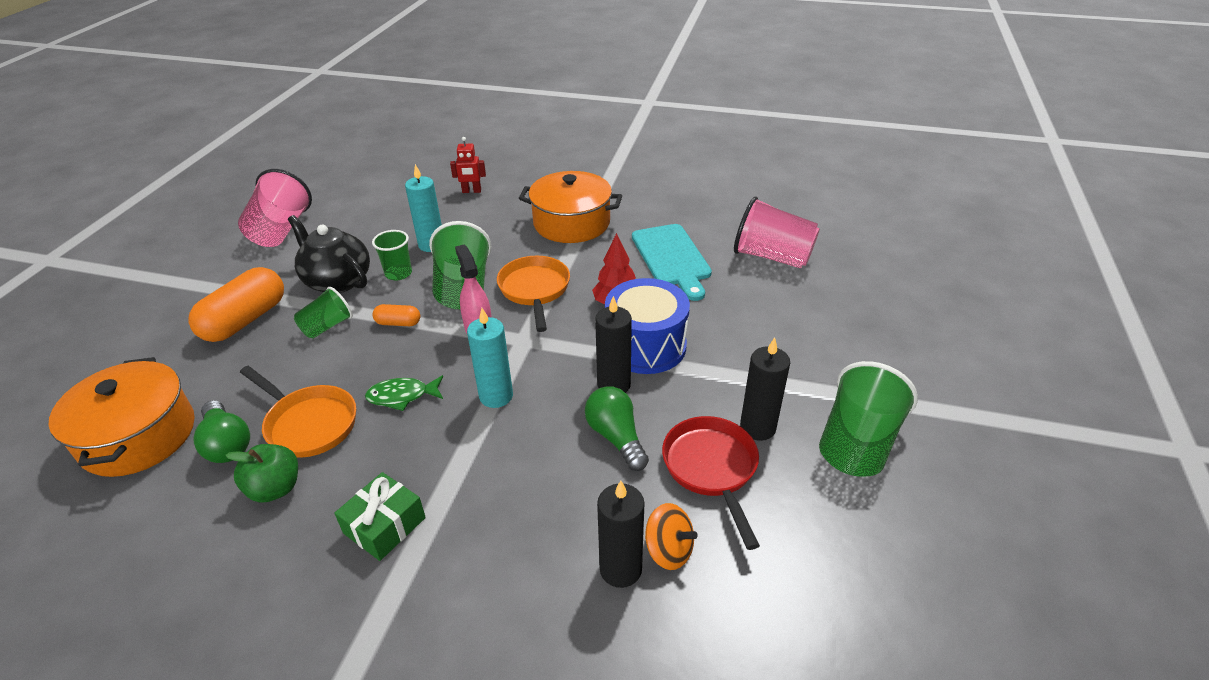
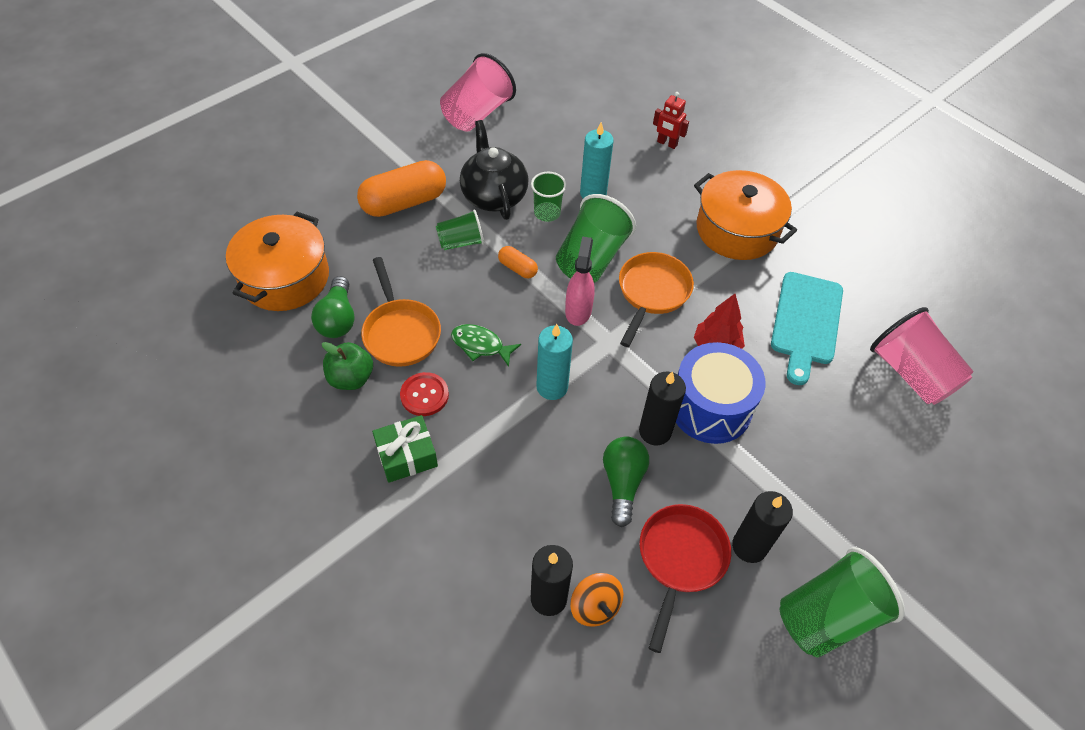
camera: 30 degrees right, 15 degrees up
none -> red button [400,372,449,416]

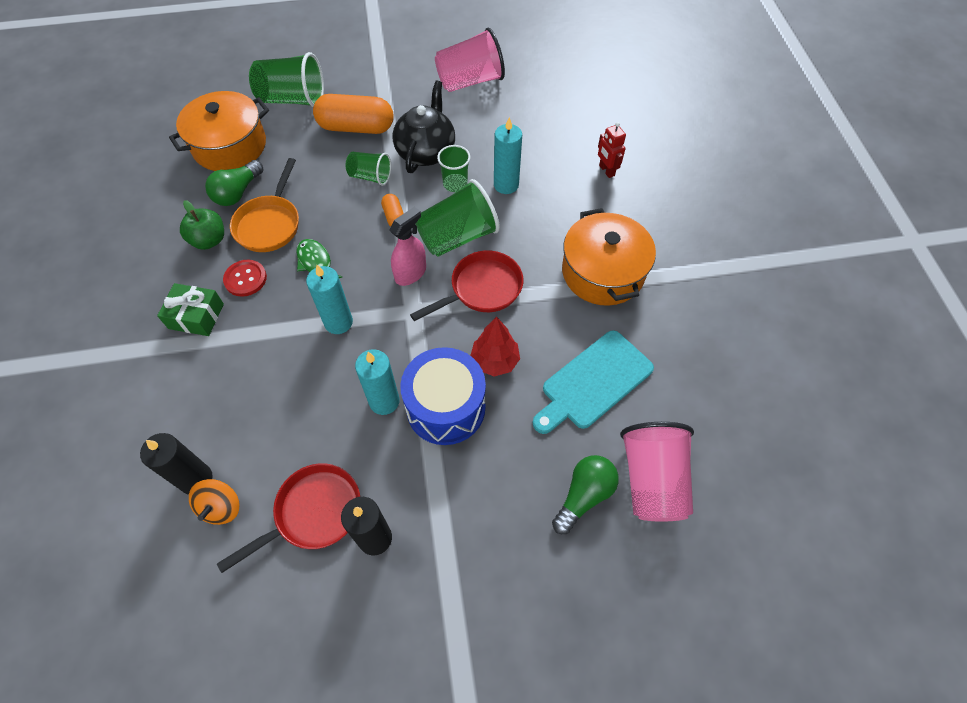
camera: 35 degrees right, 5 degrees up
green light bulb [603,436,649,527] -> green light bulb moved to [552,455,619,534]
orange pan [619,252,694,347] -> red pan [410,250,523,321]
black candle [639,371,686,446] -> turquoise candle [355,349,400,415]
green cup [780,547,905,658] -> green cup moved to [249,52,324,107]

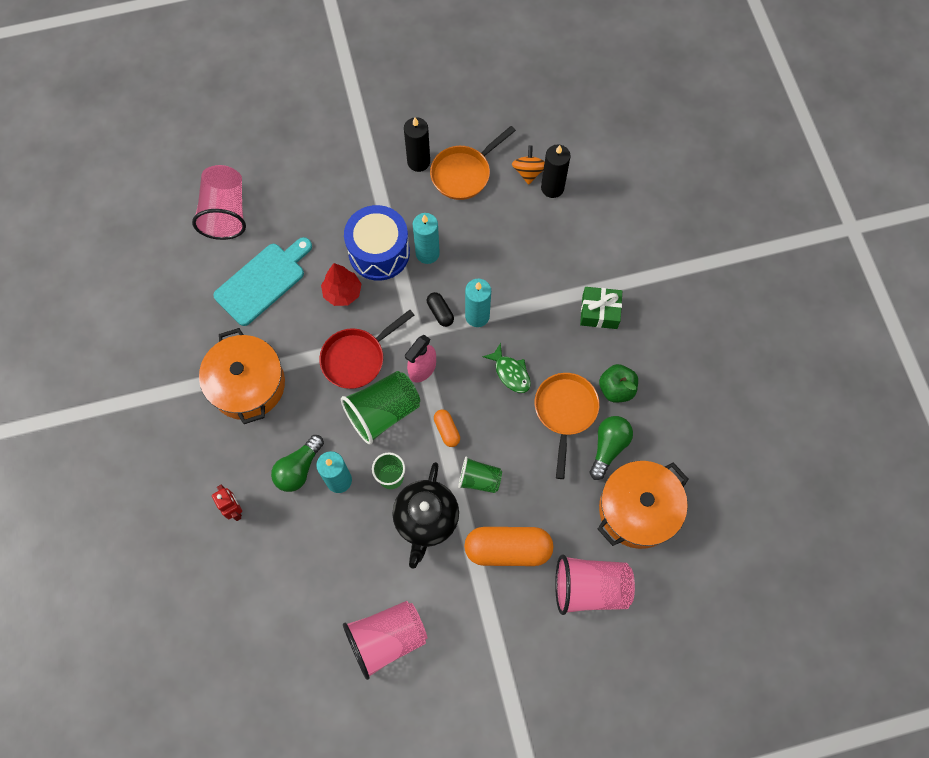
camera: 175 degrees right, 10 degrees up
red pan [217,463,360,573] -> orange pan [430,126,516,200]
red button [223,260,267,297] -> none
green cup [249,52,324,107] -> pink cup [555,555,635,615]
green light bulb [552,455,619,534] -> green light bulb moved to [271,435,324,492]
none -> black capsule [427,292,454,327]

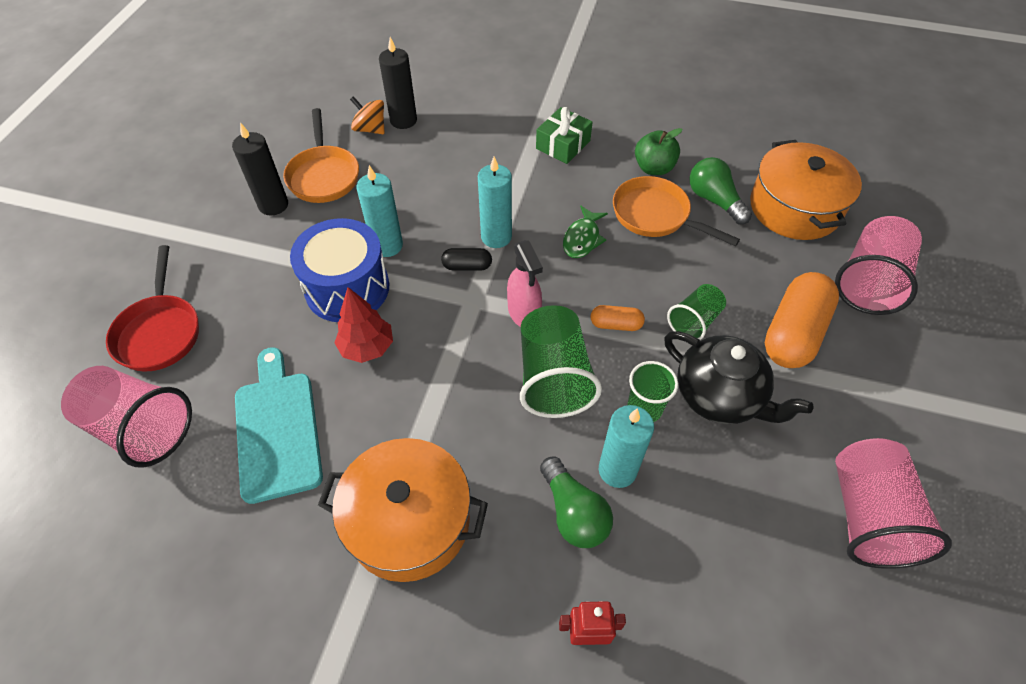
camera: 60 degrees left, 15 degrees down
red pan [319,310,414,389] -> red pan moved to [106,245,199,372]
green fish [482,343,531,393] -> green fish turned 120 degrees clockwise [563,205,608,258]

